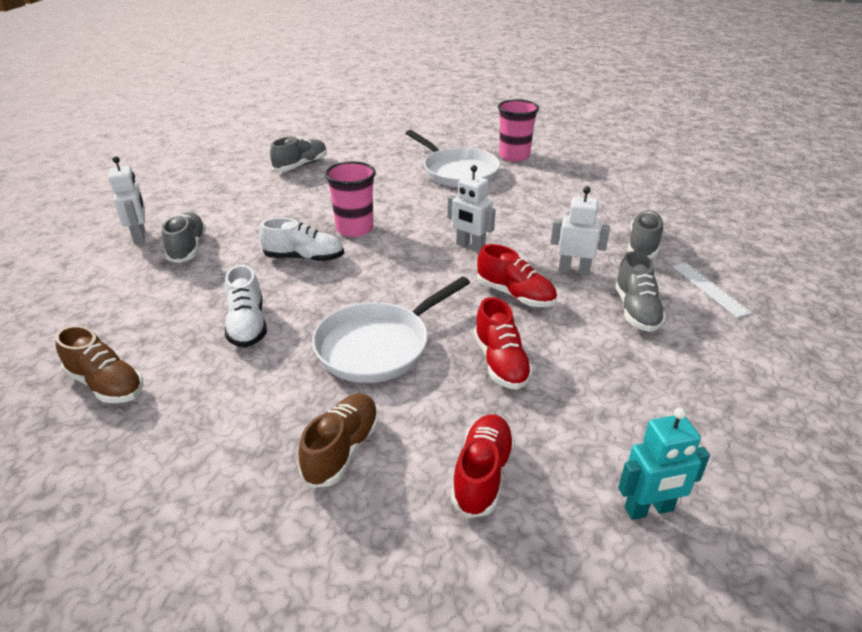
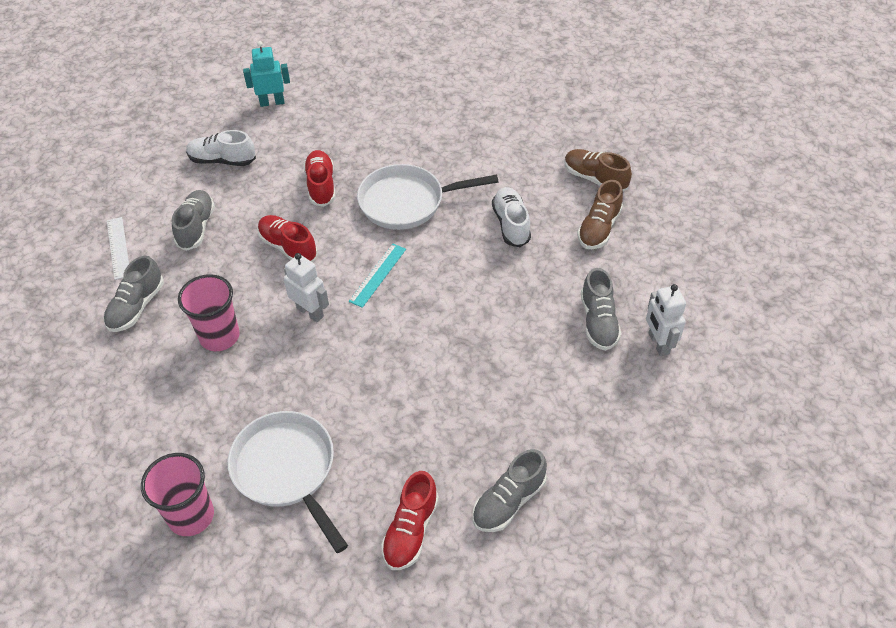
camera: 175 degrees left, 15 degrees up
white shoe [259,218,344,262] -> white shoe moved to [186,130,256,166]
brown shoe [298,394,379,488] -> brown shoe moved to [577,180,623,249]
white pan [312,277,470,383] -> white pan turned 150 degrees counterclockwise [357,164,498,230]
pink cup [325,162,376,237] -> pink cup moved to [178,274,240,351]
red shoe [451,414,515,518] -> red shoe moved to [381,471,439,570]
white robot [550,187,610,275] -> none
none -> turquoise ruler [349,244,406,308]

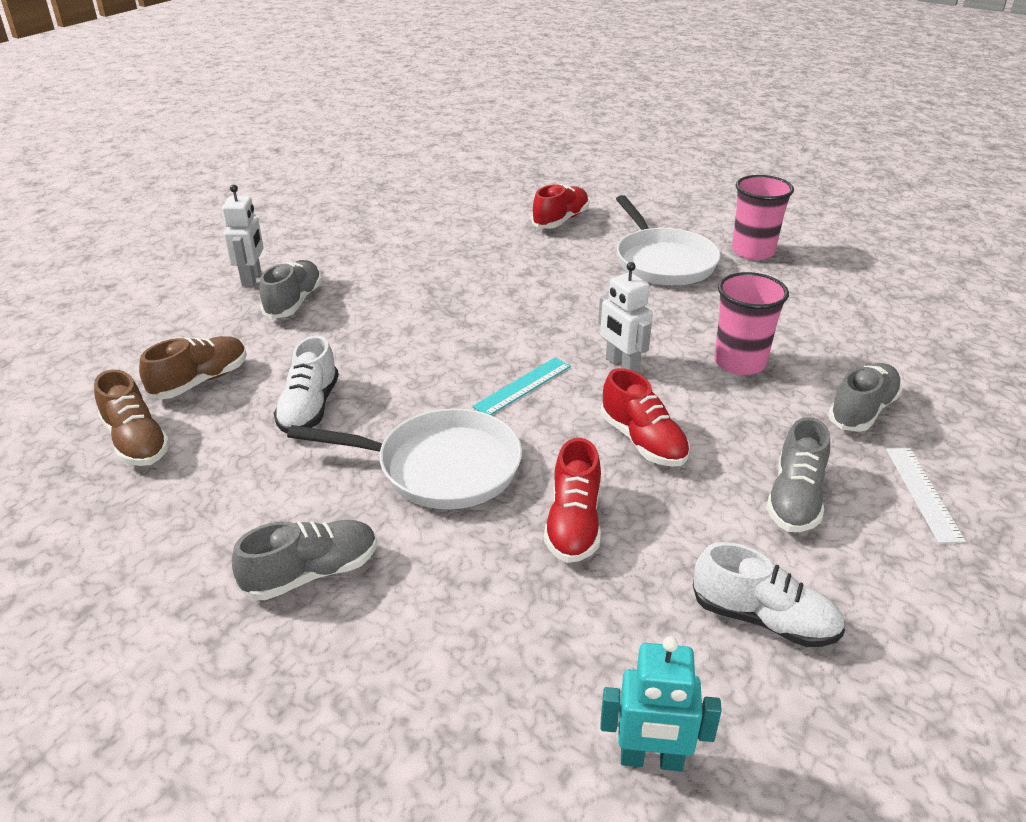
camera: 165 degrees left, 15 degrees down
grey shoe [473,449,547,532] -> grey shoe moved to [232,520,377,600]

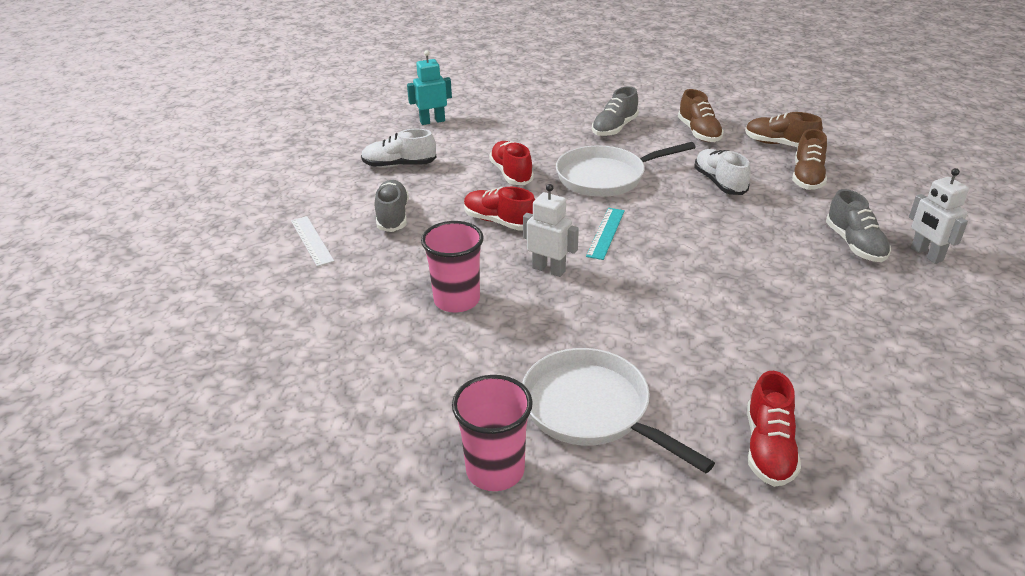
camera: 155 degrees right, 0 degrees up
grey shoe [828,363,903,432] -> none
none -> brown shoe [678,89,724,142]

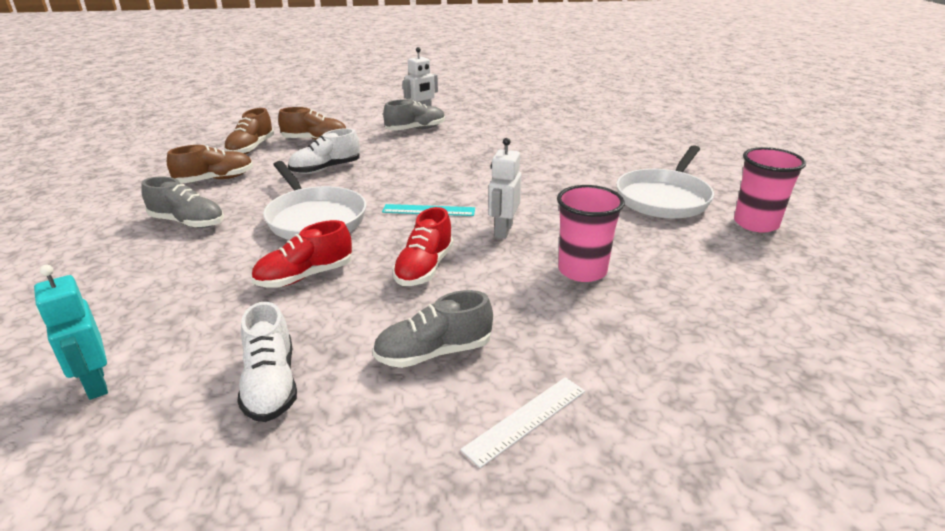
camera: 105 degrees left, 5 degrees down
red shoe [747,371,801,487] -> none

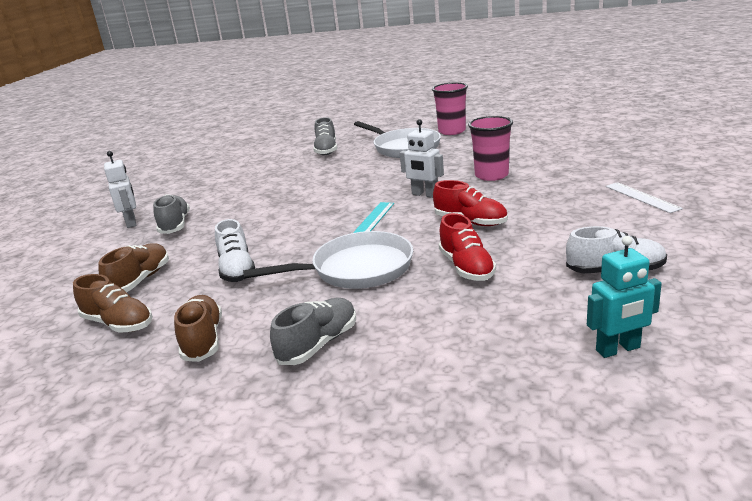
camera: 70 degrees left, 5 degrees down
grey shoe [372,290,493,368] -> grey shoe moved to [313,117,337,155]

